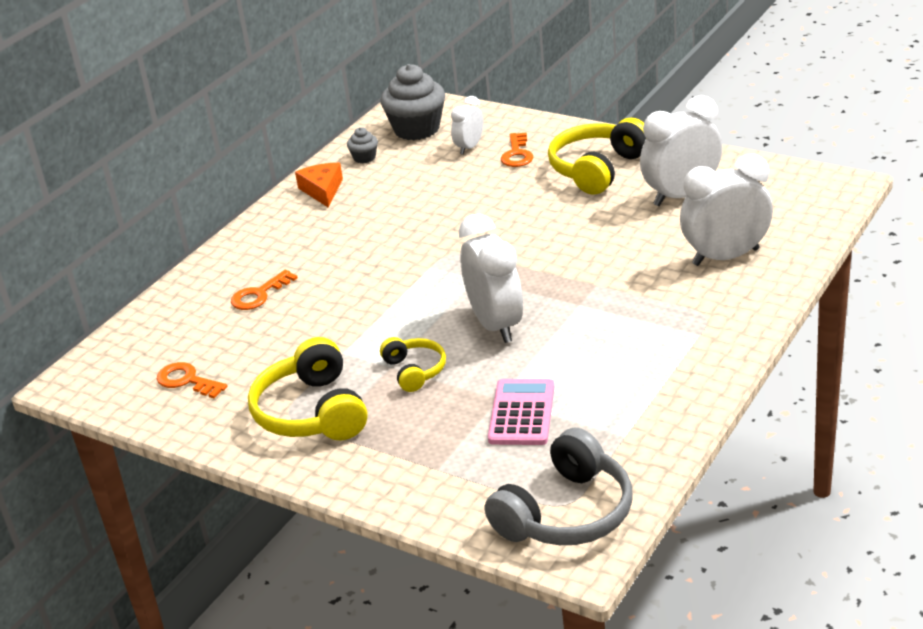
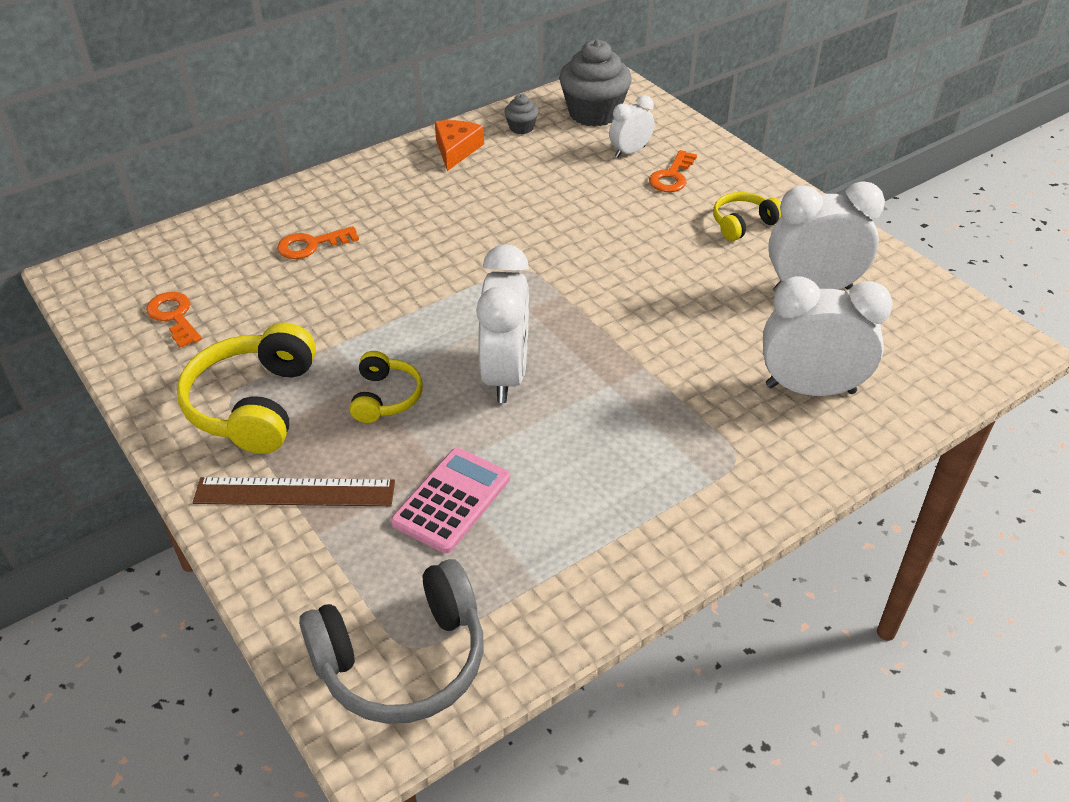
camera: 20 degrees right, 10 degrees up
yellow headphones [548,118,646,195] -> yellow headphones [713,192,782,241], size x0.56
none -> brown ruler [193,477,395,506]

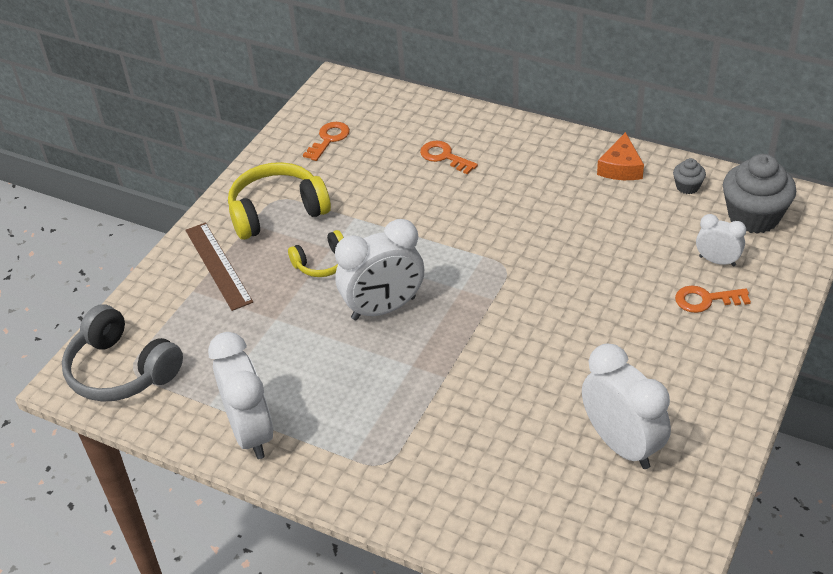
camera: 65 degrees right, 0 degrees up
pink calculator [391,448,510,553] -> none
orange cheese [435,120,484,171] -> orange cheese turned 120 degrees clockwise [597,132,644,180]
yellow headphones [713,192,782,241] -> none
white clock [763,276,893,396] -> white clock moved to [208,332,273,459]

